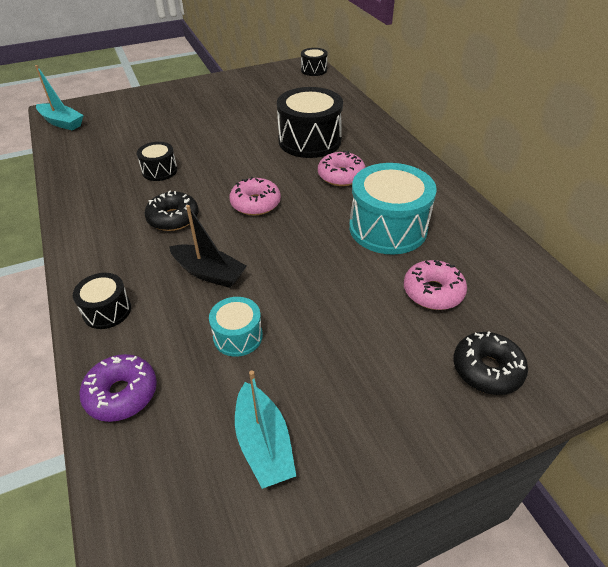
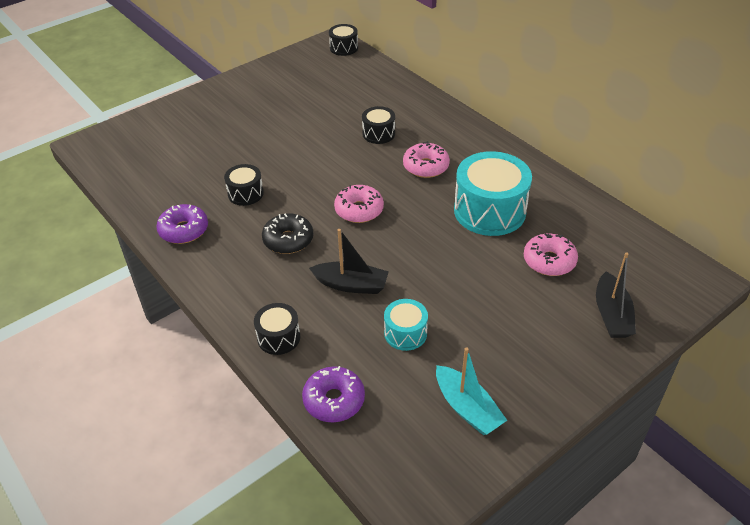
camera: 15 degrees left, 0 degrees up
turquoise boat [35,65,84,131] -> none
black drum [277,87,343,158] -> black drum [362,106,395,144], size x0.51
black donut [453,331,528,395] -> black boat [596,252,636,338]
none -> purple donut [156,204,208,244]

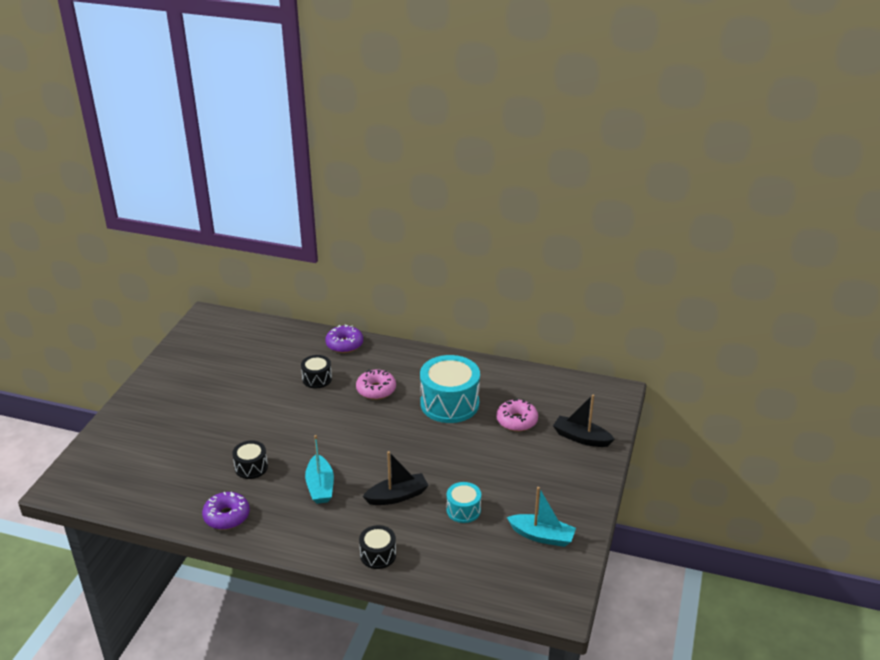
camera: 35 degrees left, 10 degrees down
black donut [262,213,313,254] -> turquoise boat [305,435,334,504]
purple donut [302,366,365,422] -> purple donut moved to [325,324,363,353]
black drum [329,24,358,56] -> none
pink donut [334,185,384,223] -> none
black boat [596,252,636,338] -> black boat turned 150 degrees clockwise [553,394,615,447]

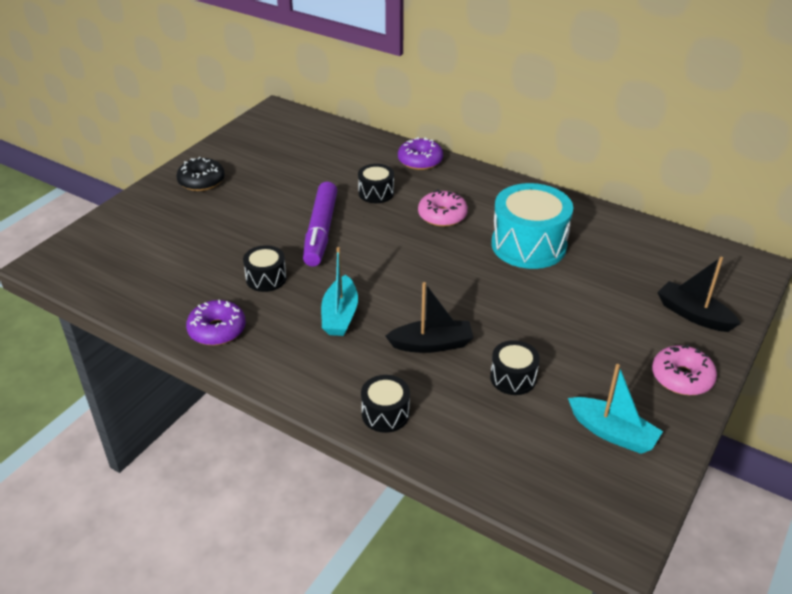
camera: 15 degrees right, 5 degrees up
turquoise drum [447,482,481,523] -> black drum [490,340,540,395]
pink donut [496,398,538,431] -> pink donut moved to [652,344,717,395]
none -> black donut [176,157,225,191]
none -> purple marker [303,182,337,267]

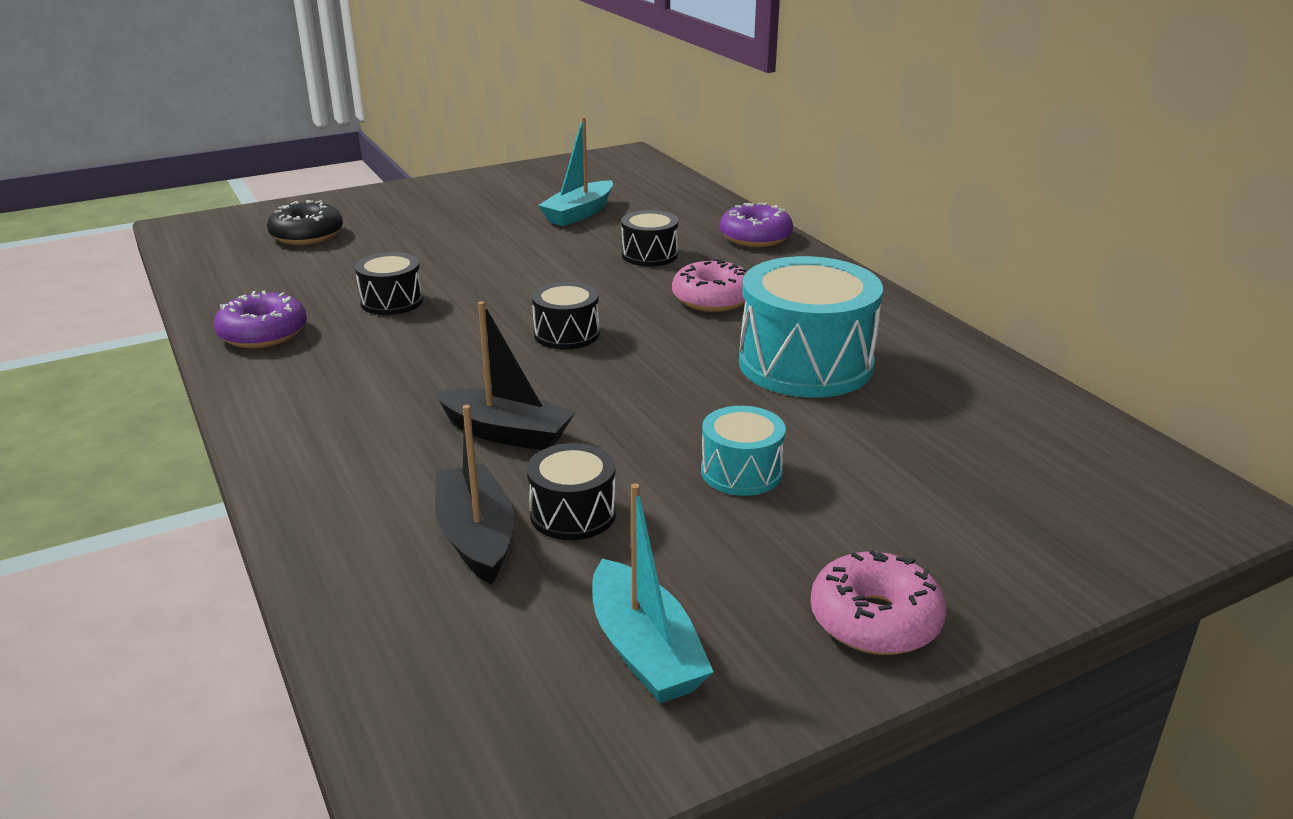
camera: 30 degrees right, 10 degrees down
black donut [176,157,225,191] -> black donut moved to [267,200,343,245]
purple marker [303,182,337,267] -> none
turquoise boat [321,247,358,336] -> turquoise boat moved to [538,117,613,226]
black drum [361,375,410,433] -> black drum moved to [532,282,600,350]
black boat [657,257,741,332] -> black boat moved to [435,405,515,585]
none -> turquoise drum [701,406,786,496]

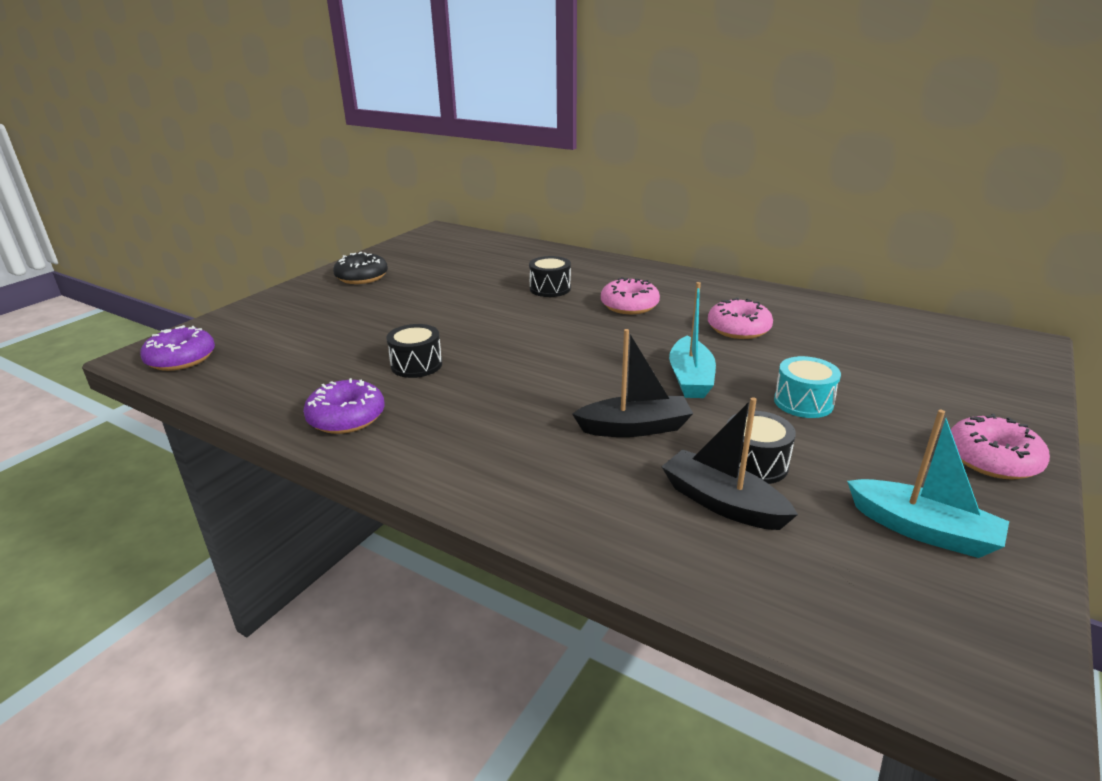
camera: 30 degrees left, 0 degrees up
black donut [267,200,343,245] -> black donut moved to [333,252,388,284]
black drum [532,282,600,350] -> none
turquoise boat [538,117,613,226] -> turquoise boat moved to [669,282,716,398]
purple donut [720,202,793,247] -> purple donut moved to [140,325,215,371]
turquoise drum [739,256,883,398] -> pink donut [708,297,773,339]

